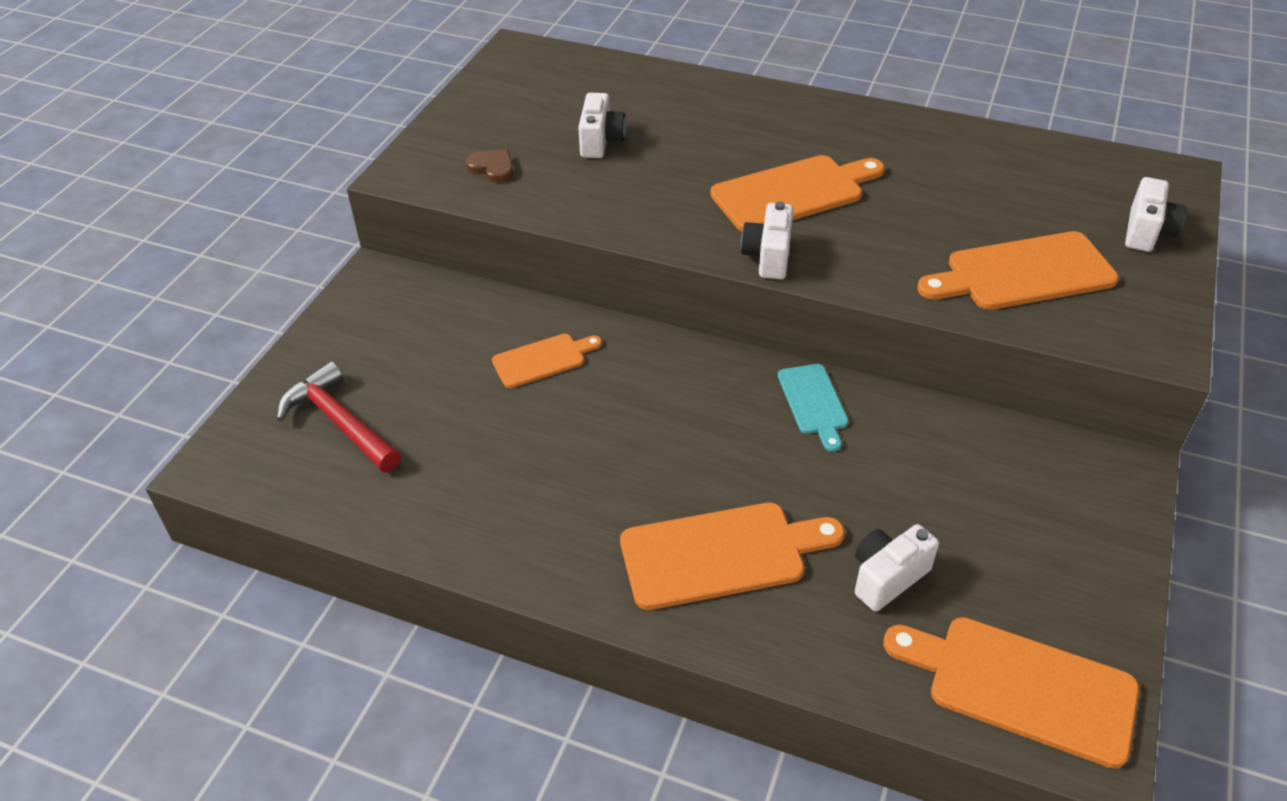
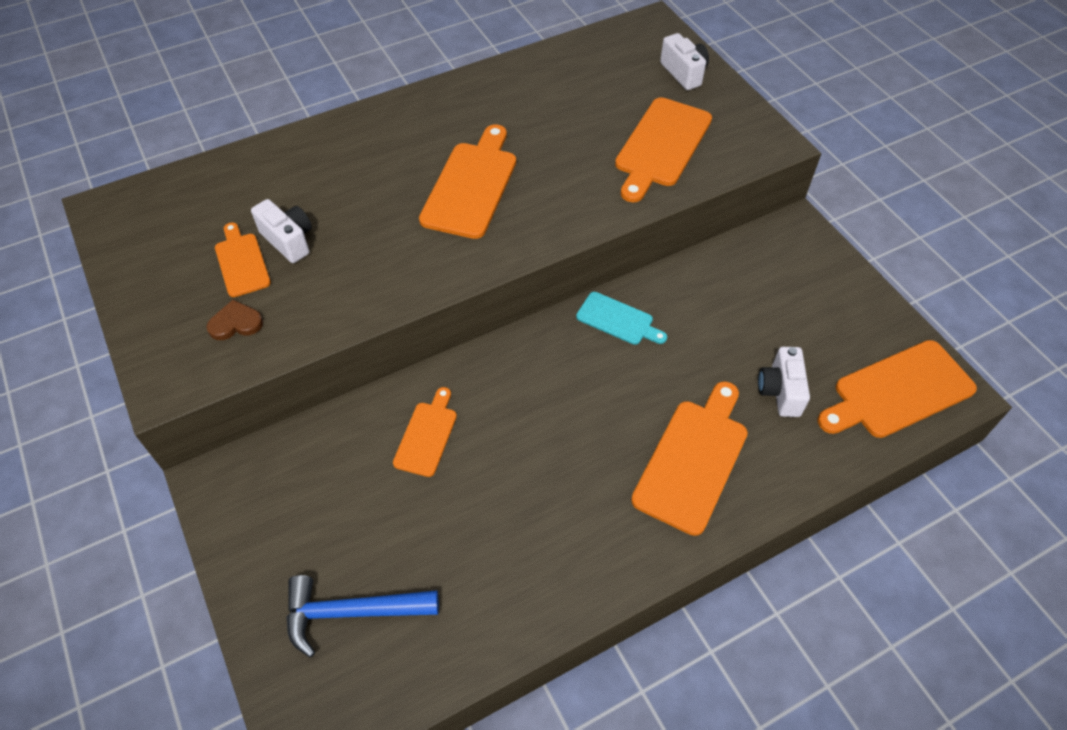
camera: 50 degrees left, 10 degrees up
red hammer [277,361,401,472] -> blue hammer [286,575,439,658]
white camera [741,202,794,279] -> none
none -> orange cutting board [215,222,271,297]

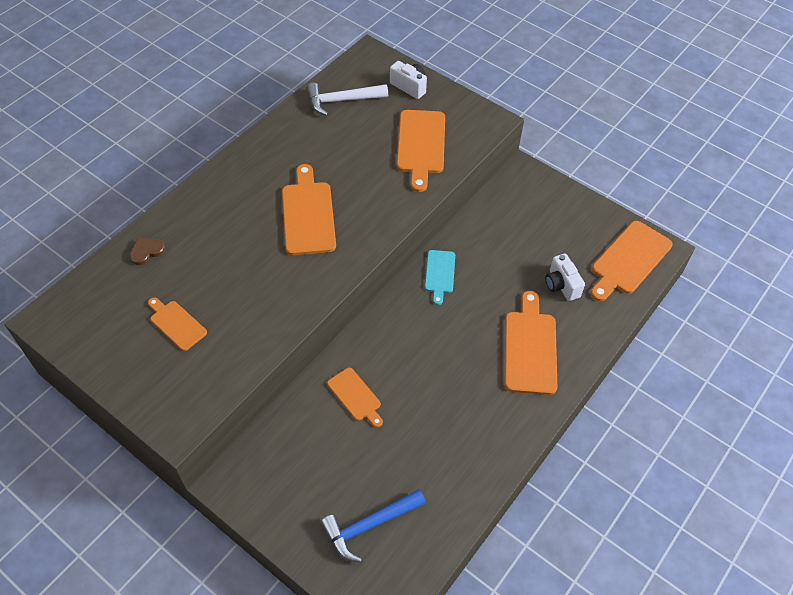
camera: 25 degrees left, 0 degrees up
brown heart [207,300,263,340] -> brown heart moved to [130,238,166,265]
white camera [251,199,312,263] -> none
orange cutting board [393,387,457,477] -> orange cutting board turned 150 degrees clockwise [327,368,383,428]
turquoise cutting board [576,292,667,345] -> turquoise cutting board turned 90 degrees clockwise [425,250,455,305]
none -> white hammer [307,83,388,116]

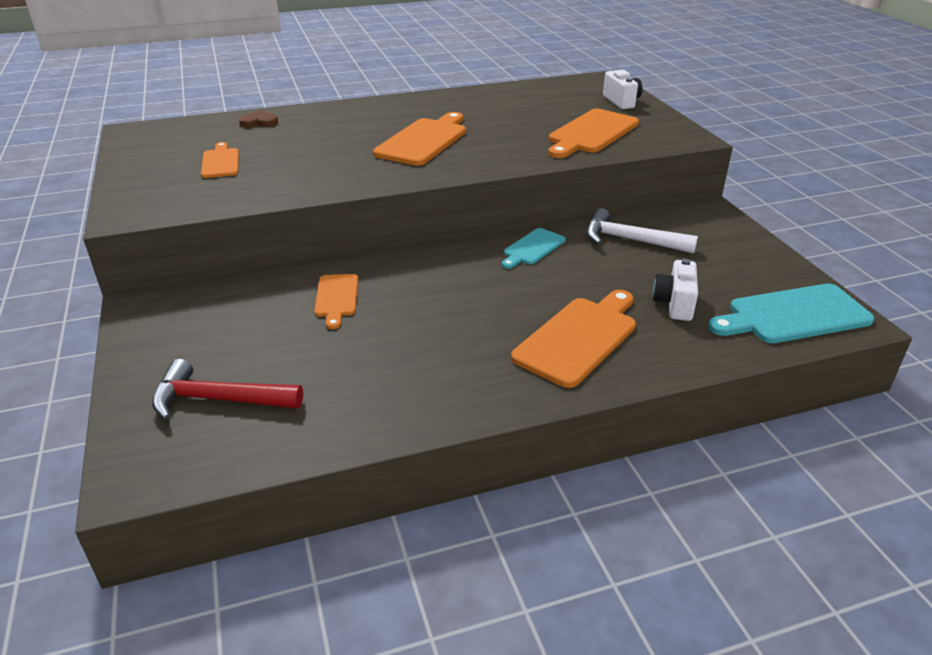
camera: 35 degrees right, 20 degrees down
white hammer [307,83,388,116] -> white hammer moved to [586,208,698,254]
blue hammer [320,489,426,563] -> red hammer [152,359,303,420]
orange cutting board [591,221,673,301] -> turquoise cutting board [708,283,874,343]

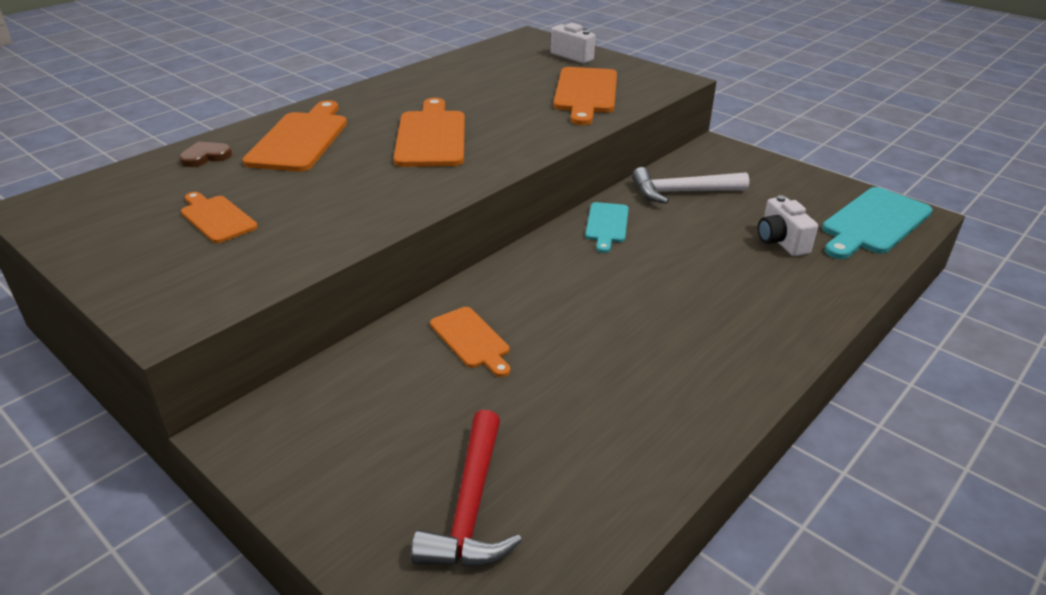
camera: 30 degrees left, 0 degrees up
red hammer [152,359,303,420] -> red hammer turned 60 degrees counterclockwise [411,410,522,566]
orange cutting board [511,290,636,388] -> orange cutting board moved to [243,100,347,172]

